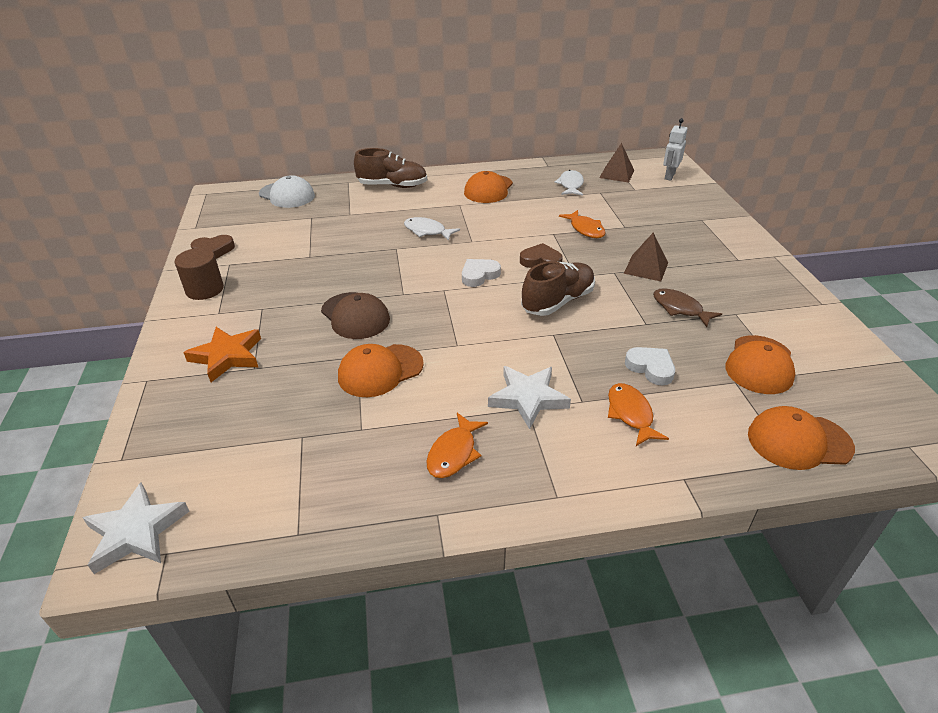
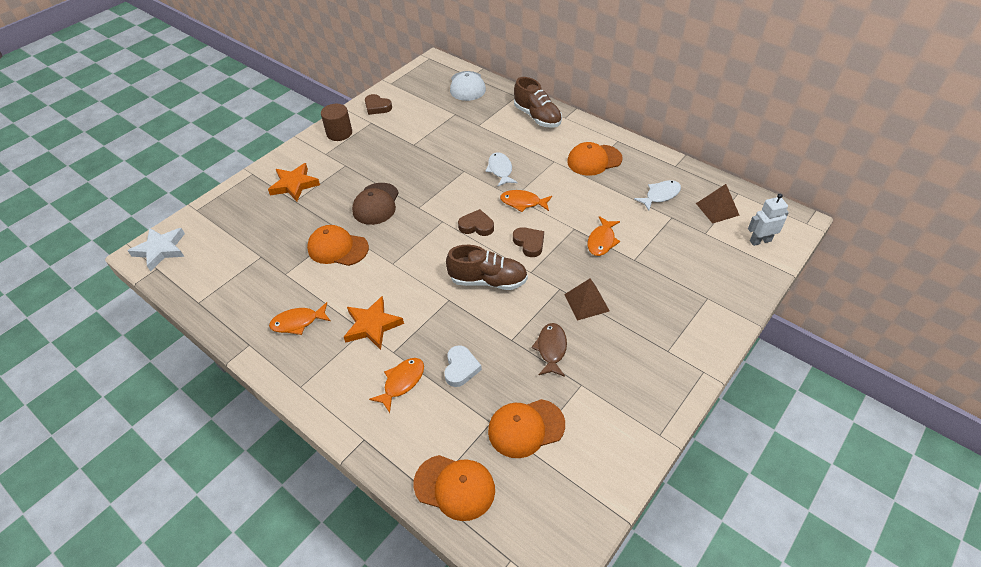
camera: 50 degrees right, 10 degrees up
white heart [462,259,501,287] -> brown heart [458,209,494,236]
white star [488,366,571,429] -> orange star [344,296,404,350]
orange cap [748,406,855,470] -> orange cap turned 150 degrees clockwise [414,455,495,521]
none -> orange fish [500,190,552,212]

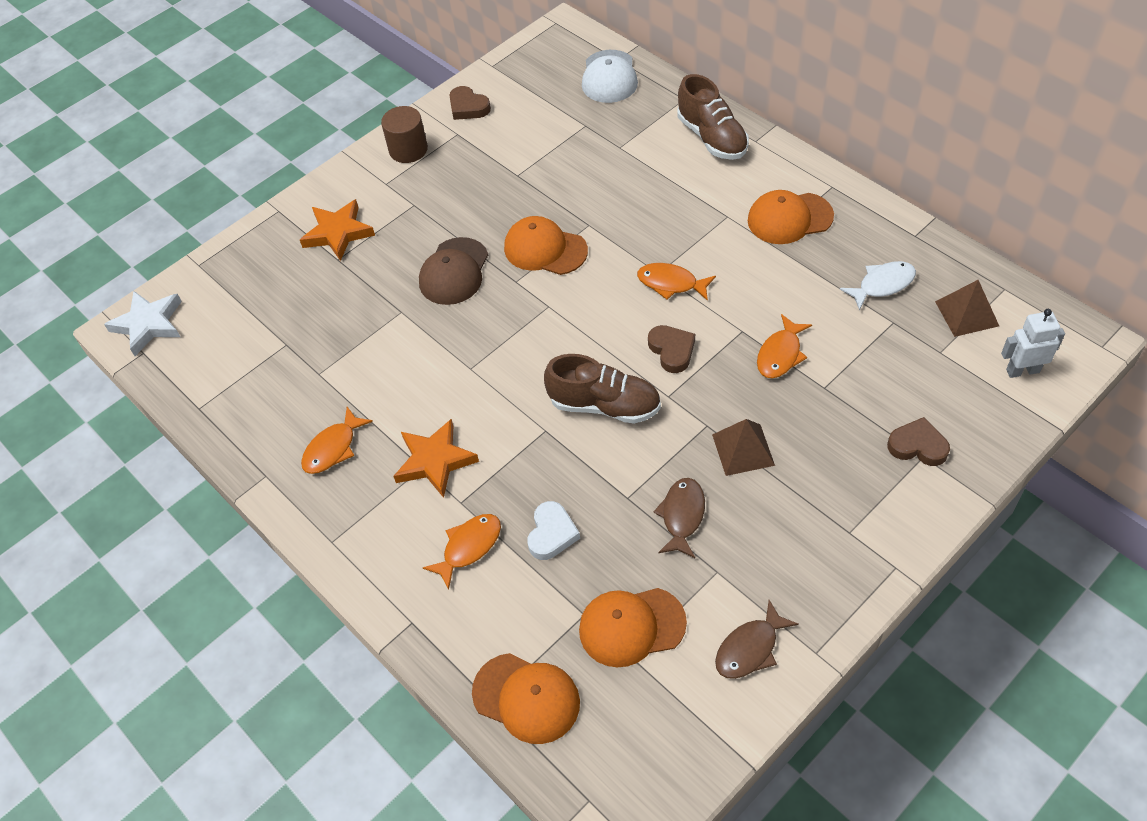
camera: 10 degrees right, 5 degrees up
orange fish [269,302,330,335] -> orange fish turned 45 degrees counterclockwise [301,407,373,474]
orange cap [307,225,369,266] -> orange cap moved to [504,216,588,275]
brown heart [458,209,494,236] -> brown heart moved to [887,417,950,466]
white fish [486,152,517,186] -> none
none -> brown fish [715,600,799,679]

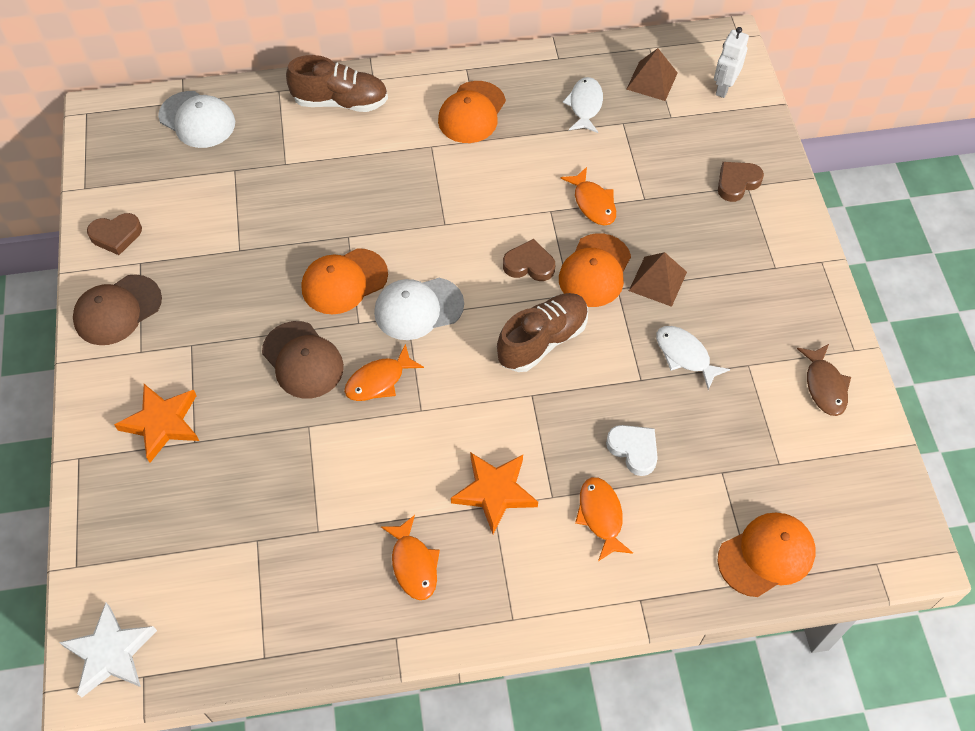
camera: 60 degrees left, 5 degrees up
brown cylinder [381,106,428,163] -> brown cap [73,275,162,345]
orange cap [579,588,687,667] -> orange cap moved to [559,233,631,307]
orange fish [637,263,716,301] -> orange fish moved to [344,344,424,401]
brown fish [653,478,705,558] -> white fish [656,326,731,390]
none -> white cap [374,278,464,340]

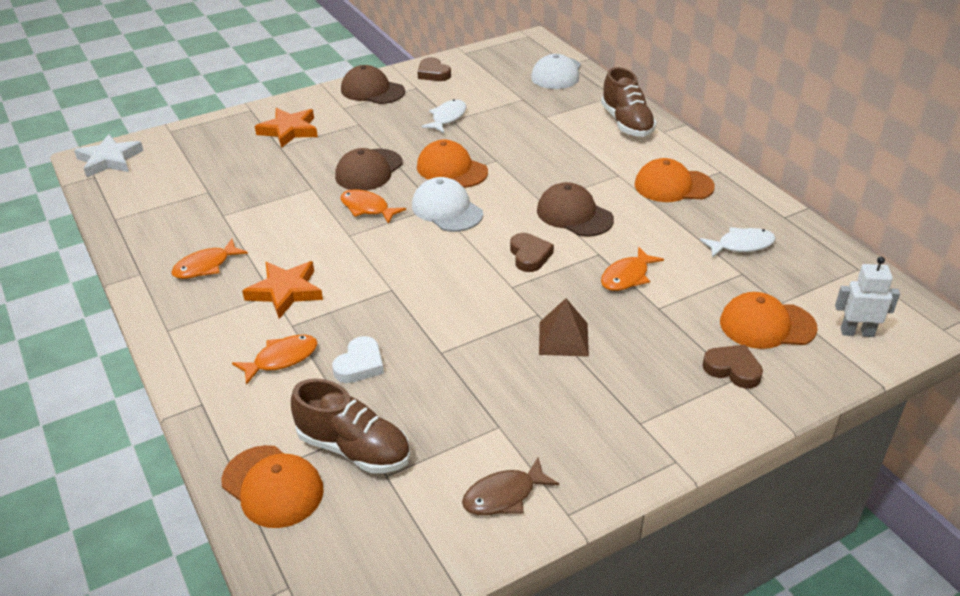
camera: 70 degrees right, 20 degrees down
brown shoe [497,293,588,372] -> brown shoe moved to [291,379,410,473]
orange cap [559,233,631,307] -> orange cap moved to [720,292,818,349]
brown pyramid [626,48,678,101] -> none
white fish [656,326,731,390] -> white fish moved to [421,99,466,133]
none -> brown cap [537,182,614,237]

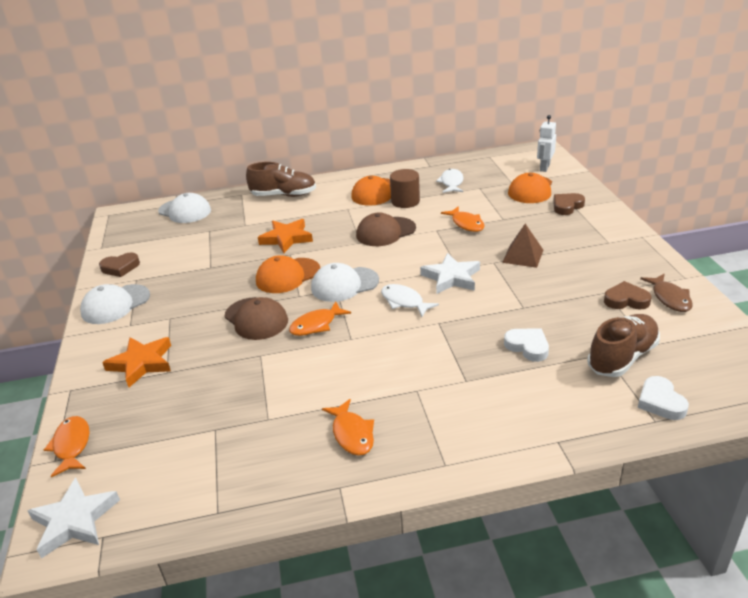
camera: 70 degrees left, 5 degrees down
orange cap [221,445,324,528] -> white heart [638,376,689,420]
orange fish [232,334,318,385] -> orange fish moved to [44,416,89,477]
orange star [242,261,323,319] -> orange star moved to [258,219,313,253]
brown cap [341,65,405,104] -> white cap [80,284,150,324]
white fish [421,99,466,133] -> white fish moved to [381,284,439,317]
brown heart [510,233,554,272] -> brown heart moved to [604,281,651,310]
none -> brown cylinder [390,169,420,208]
none -> white star [420,253,480,294]

